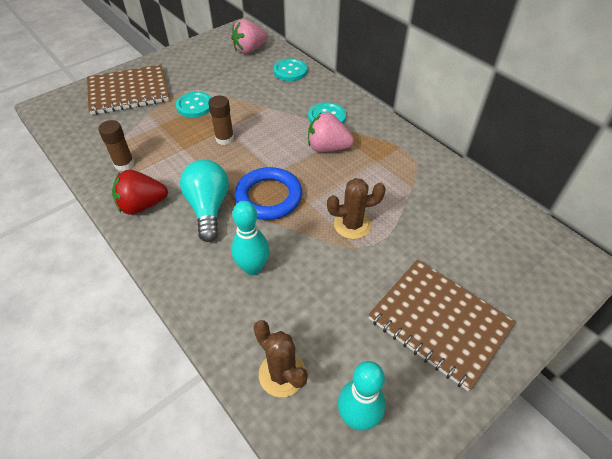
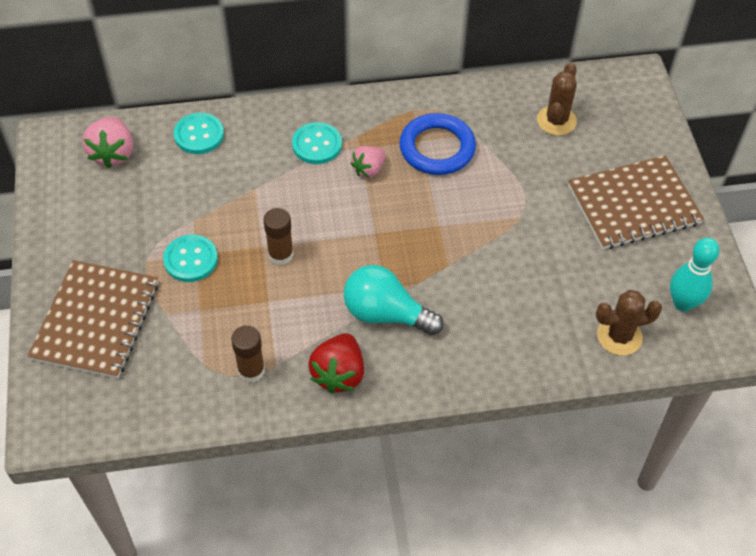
camera: 60 degrees left, 5 degrees up
turquoise bowling pin [231,201,269,275] -> none
blue ring [235,167,302,220] -> blue ring moved to [399,113,476,175]
pink strawberry [308,112,354,152] -> pink strawberry [350,146,386,178], size x0.66
brown cactus [327,178,386,239] -> brown cactus moved to [537,63,577,135]

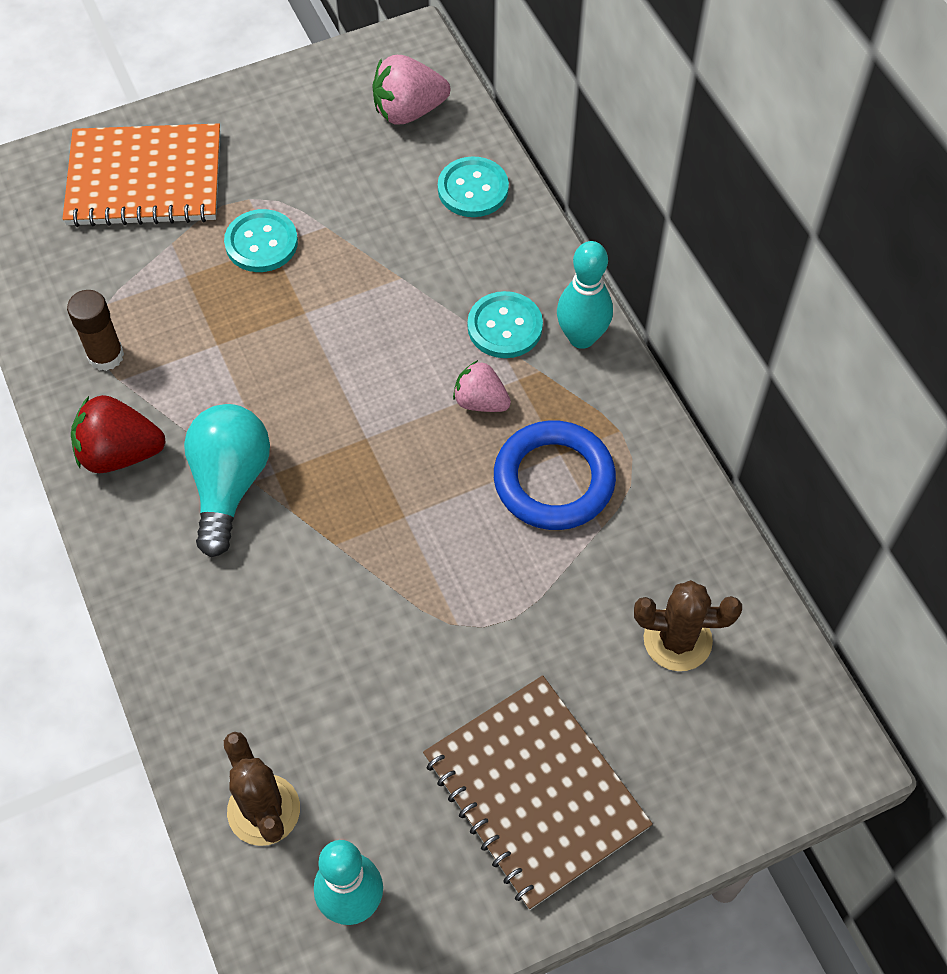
camera: 75 degrees right, 5 degrees up
brown notebook [28,260,158,379] -> orange notebook [63,123,220,227]
brown glue stick [264,208,293,265] -> none
none -> turquoise bowling pin [557,241,613,349]

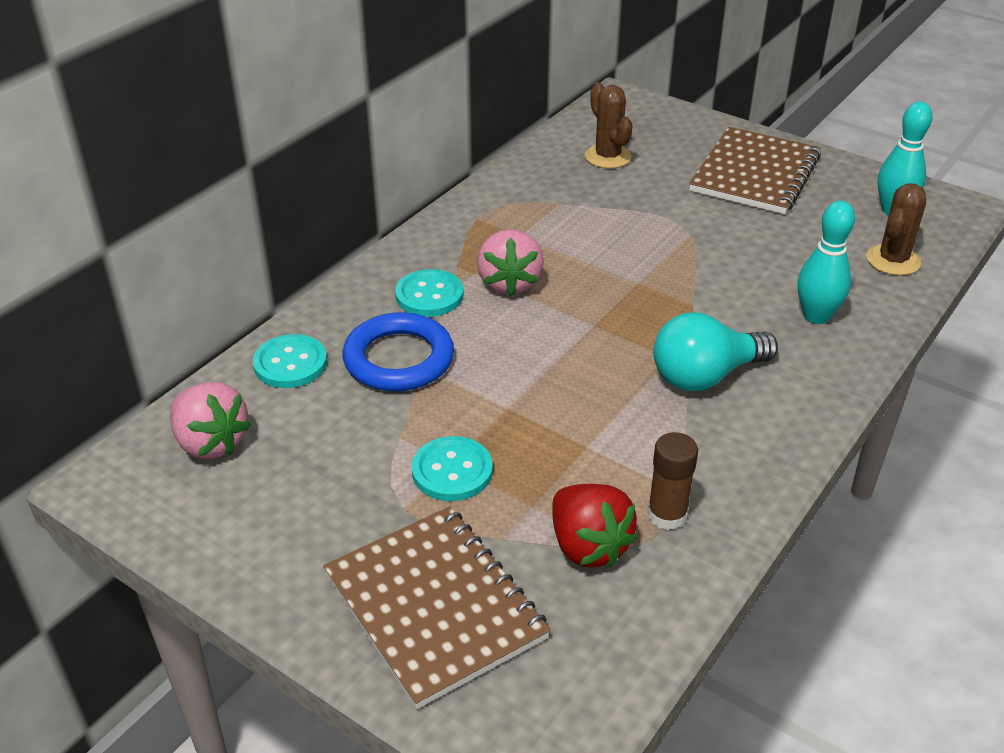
camera: 120 degrees left, 20 degrees down
orange notebook [63,123,220,227] -> brown notebook [323,506,551,709]
red strawberry [71,395,166,473] -> red strawberry moved to [552,484,638,567]
pink strawberry [453,360,511,412] -> pink strawberry [477,229,544,296], size x1.51
blue ring [494,420,616,530] -> blue ring moved to [342,312,454,391]
turquoise bowling pin [557,241,613,349] -> turquoise bowling pin moved to [797,201,855,324]

